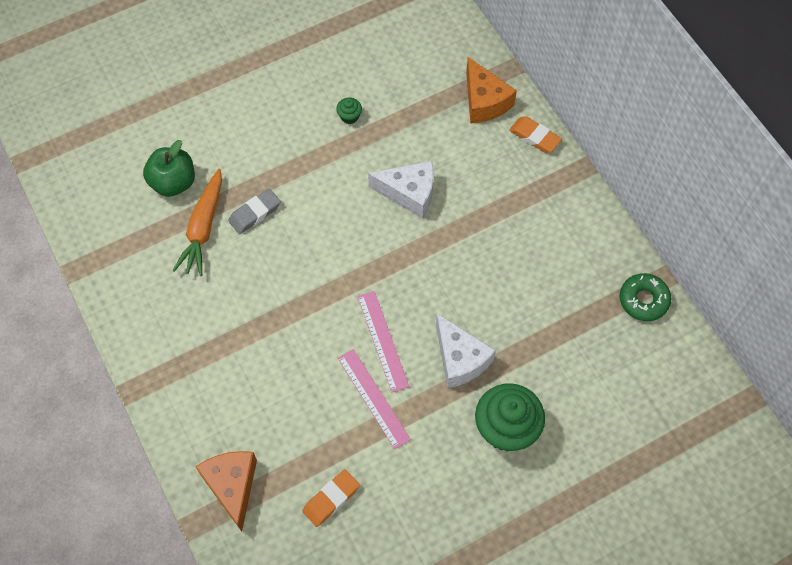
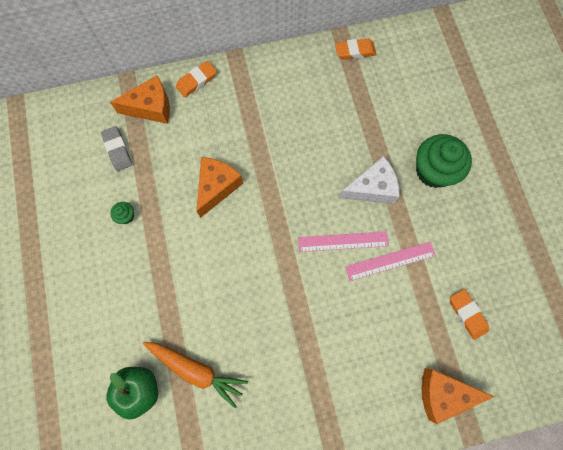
camera: 75 degrees left, 10 degrees up
grey eraser [228,188,281,234] -> grey eraser moved to [101,126,132,171]
white cheese [368,161,434,219] -> orange cheese [197,157,243,218]
green donut [620,273,671,321] -> orange eraser [335,39,376,60]

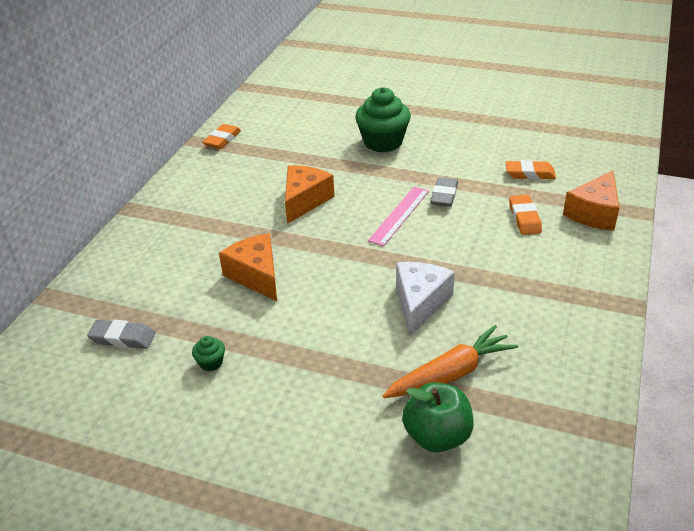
camera: 55 degrees left, 35 degrees down
orange cheese [110,76,170,124] -> orange cheese moved to [285,165,335,224]
orange eraser [176,61,217,97] -> orange eraser moved to [509,195,542,235]
white cheese [339,156,400,204] -> white cheese moved to [396,262,455,336]
pink ruler [345,242,436,281] -> grey eraser [431,177,458,207]

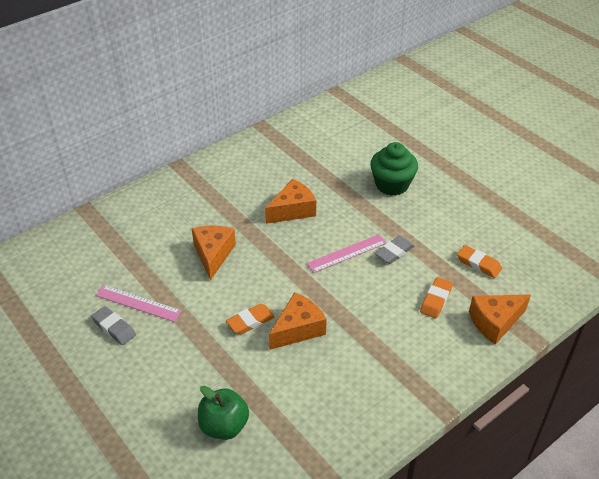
camera: 30 degrees right, 5 degrees up
grey eraser [87,320,156,349] -> grey eraser moved to [91,306,136,345]
green cupcake [192,336,225,371] -> pink ruler [95,285,182,322]
orange eraser [203,124,241,149] -> orange eraser moved to [226,304,275,334]
orange carrot [383,325,518,398] -> none
white cheese [396,262,455,336] -> orange cheese [269,292,327,350]

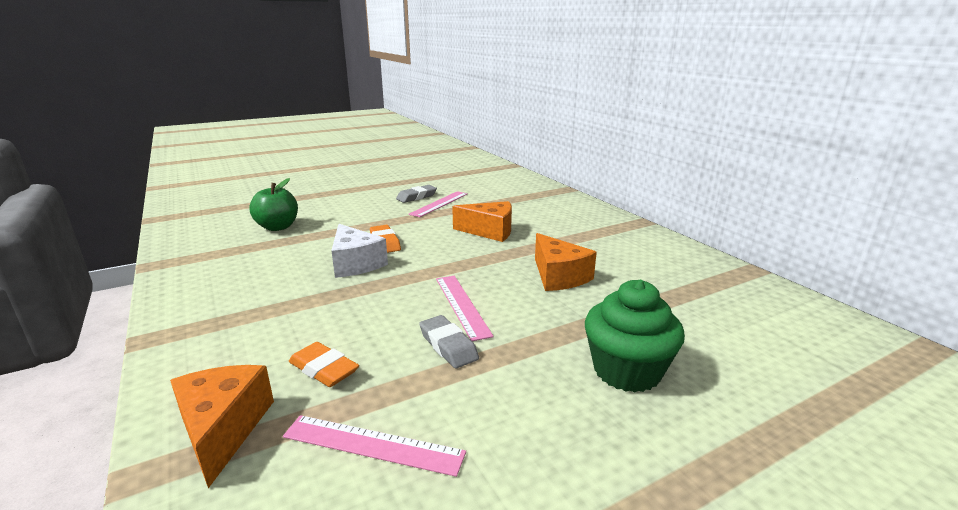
camera: 100 degrees right, 20 degrees down
orange cheese [269,292,327,350] -> white cheese [331,224,388,278]
orange eraser [457,245,502,278] -> pink ruler [283,415,466,477]

